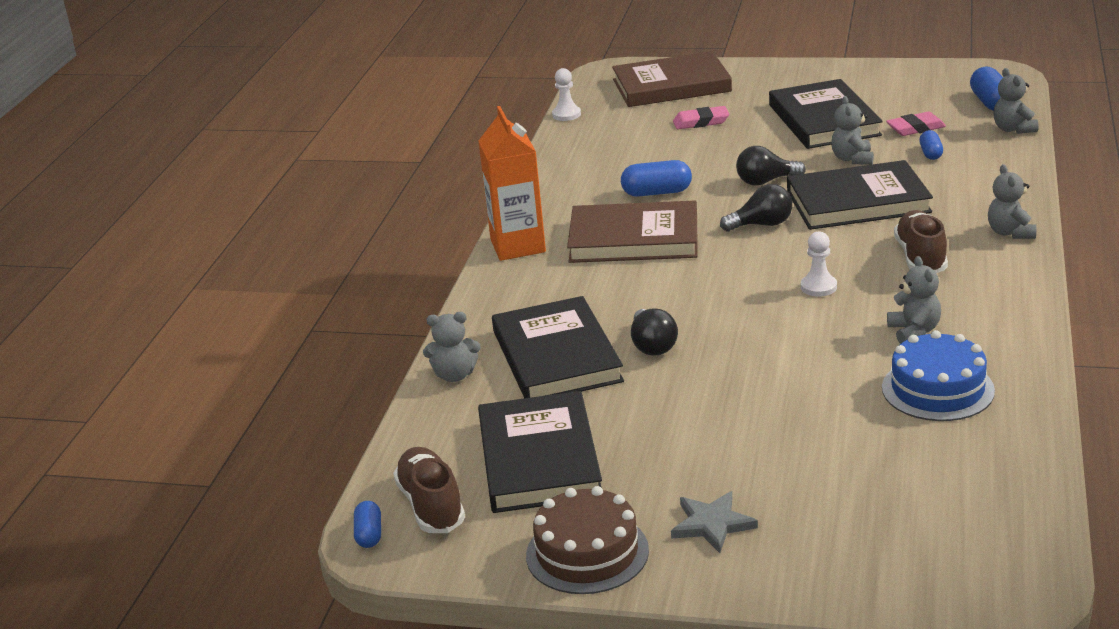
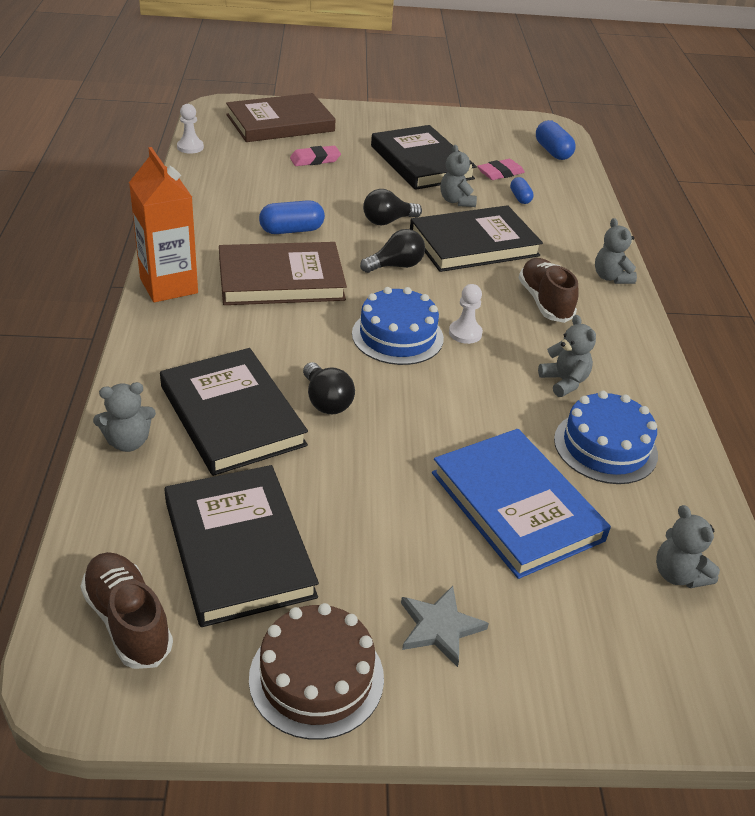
camera: 20 degrees left, 10 degrees up
blue capsule [354,501,381,548] -> none
grey teddy bear [993,68,1039,134] -> grey teddy bear moved to [656,505,720,588]
none -> blue cake [352,287,444,365]
none -> blue book [432,429,611,579]

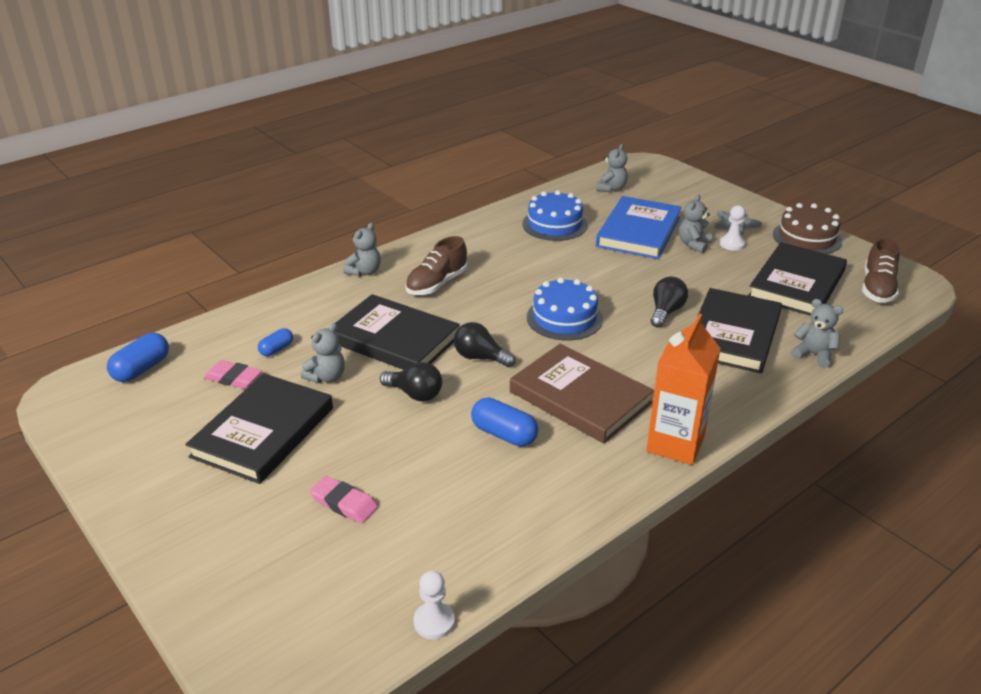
camera: 125 degrees left, 5 degrees down
brown book [226,93,336,142] -> none
white pawn [449,284,483,344] -> white pawn moved to [720,205,746,251]
grey teddy bear [538,315,596,397] -> grey teddy bear moved to [679,194,712,253]

